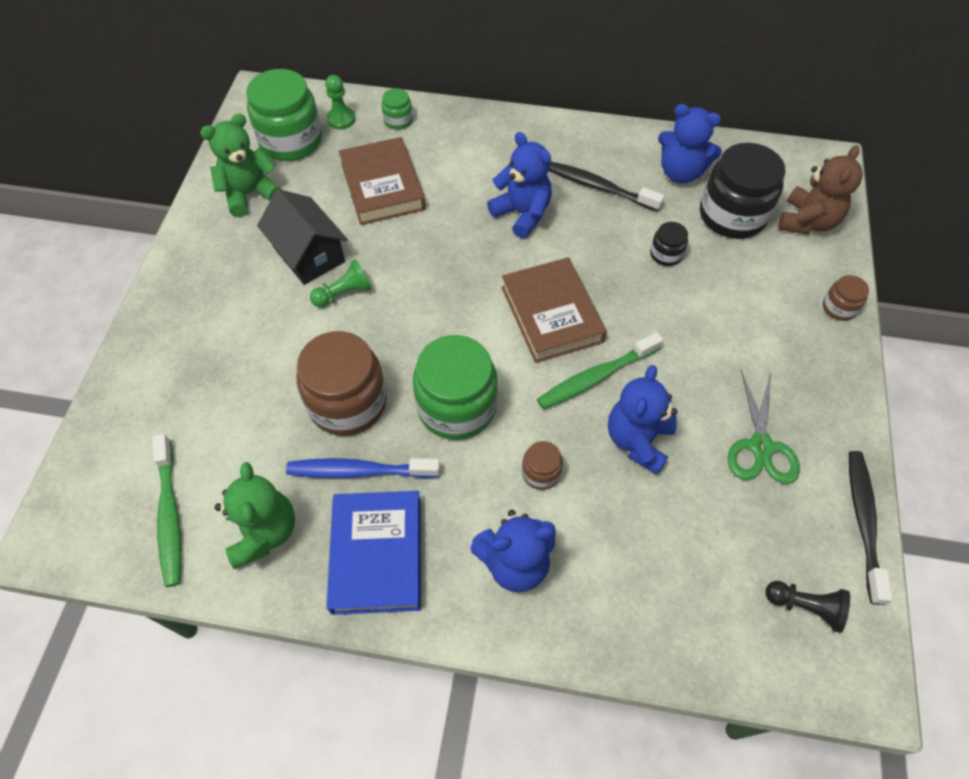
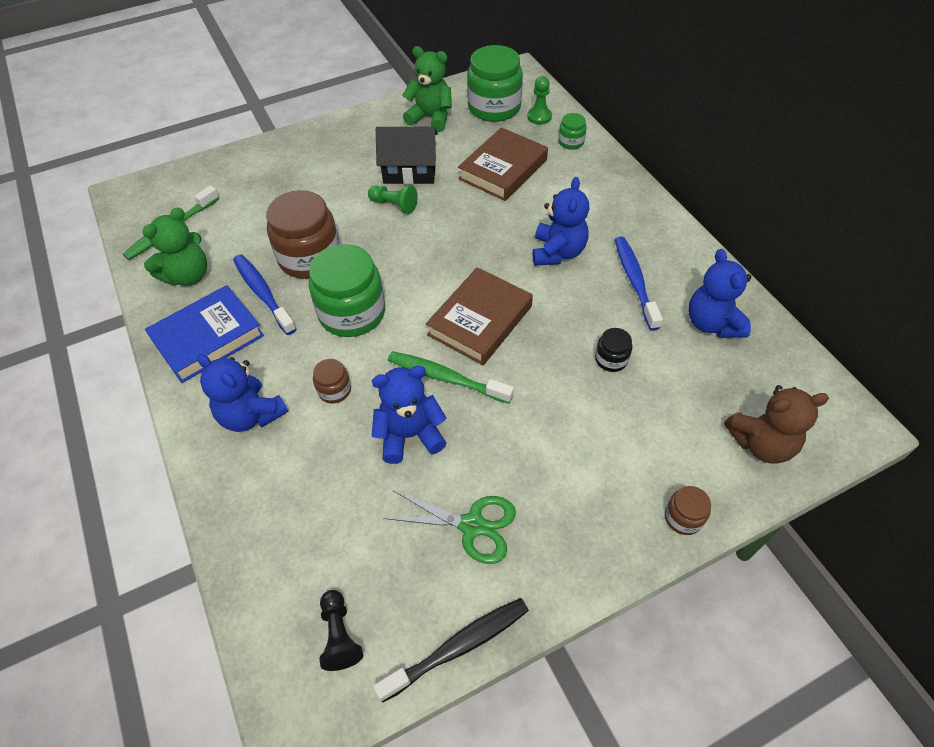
camera: 55 degrees right, 5 degrees down
black house [257,189,348,285] -> black house turned 75 degrees clockwise [376,127,438,184]
black toothbrush [549,162,664,212] -> blue toothbrush [615,237,663,331]
black jar [700,143,785,239] -> none
green scissors [728,370,800,484] -> green scissors turned 135 degrees counterclockwise [383,490,516,564]

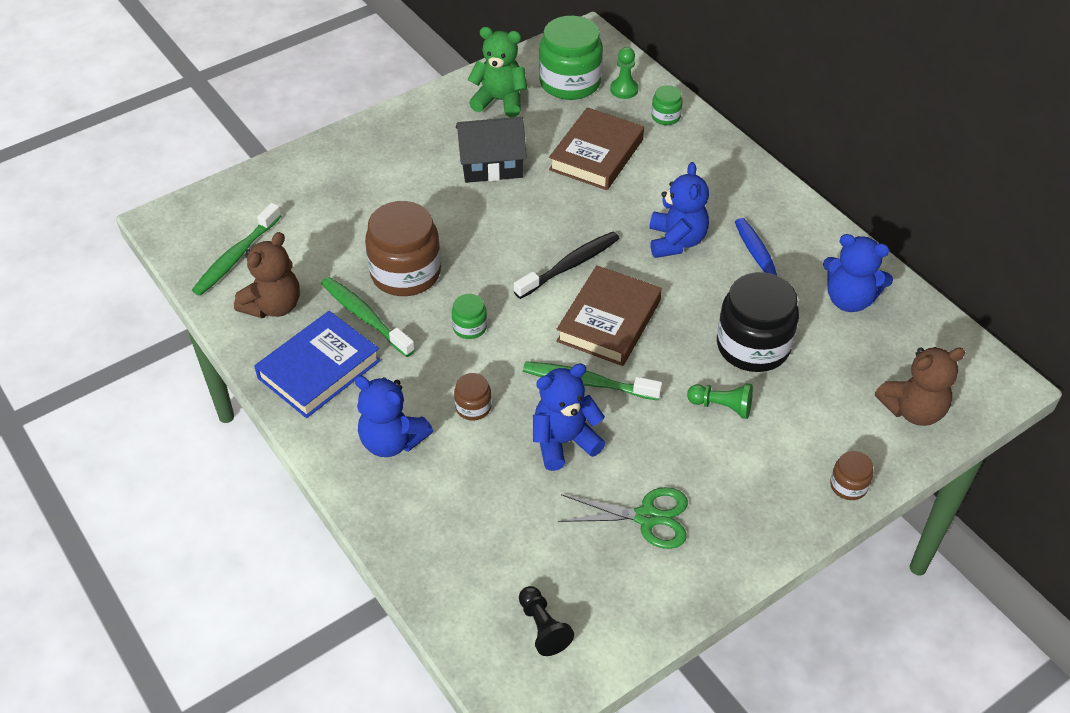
camera: 10 degrees left, 5 degrees down
green teddy bear [142,207,207,286] -> brown teddy bear [234,232,300,318]
blue toothbrush [233,255,296,335] -> green toothbrush [321,277,415,357]
green jar [309,244,385,337] -> green jar [452,294,487,339], size x0.47
green pawn [368,185,418,214] -> green pawn moved to [687,383,753,419]
black toothbrush [373,598,529,703] -> black toothbrush moved to [514,232,620,299]
black jar [595,328,632,372] -> black jar [717,272,799,372], size x2.14
blue teddy bear [689,249,751,338] -> blue teddy bear turned 45 degrees counterclockwise [823,234,893,312]

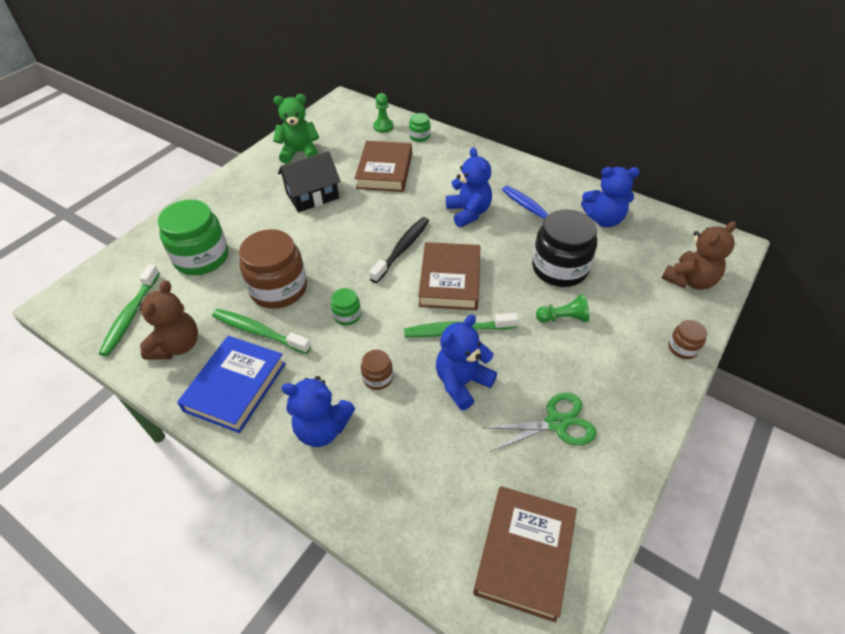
camera: 20 degrees left, 0 degrees up
black pawn [519,586,574,656] -> brown book [473,486,577,622]
green jar [539,16,603,100] -> green jar moved to [158,200,228,275]

